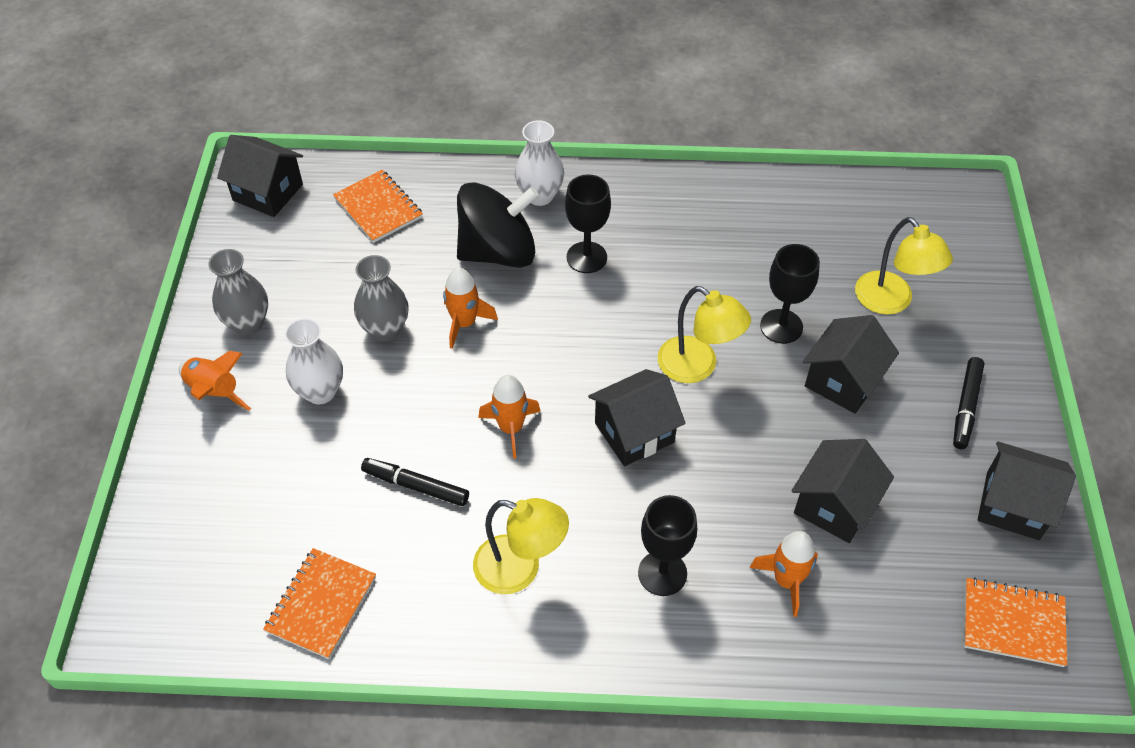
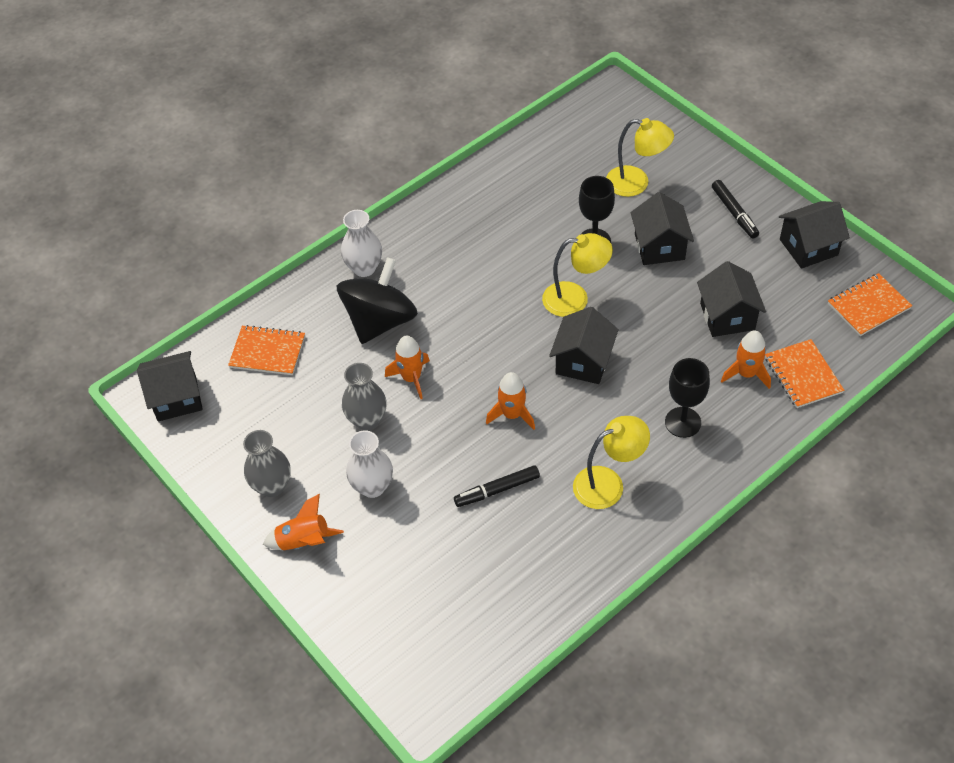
camera: 40 degrees left, 0 degrees up
orange notebook [263,548,376,659] -> orange notebook moved to [765,339,844,408]
black goblet [565,174,611,273] -> none

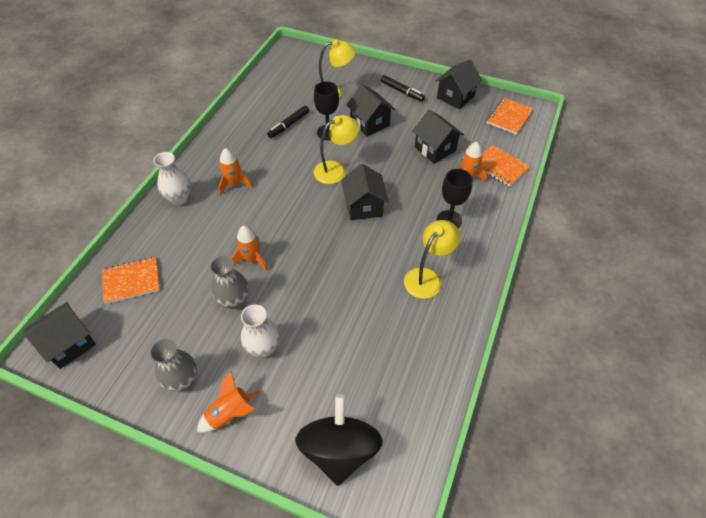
camera: 30 degrees left, 0 degrees up
black spinning top [337,257,418,344] -> black spinning top moved to [295,395,383,486]
black marker [454,465,540,507] -> black marker moved to [267,105,309,138]
orange rocket [486,372,535,430] -> orange rocket moved to [218,148,253,195]

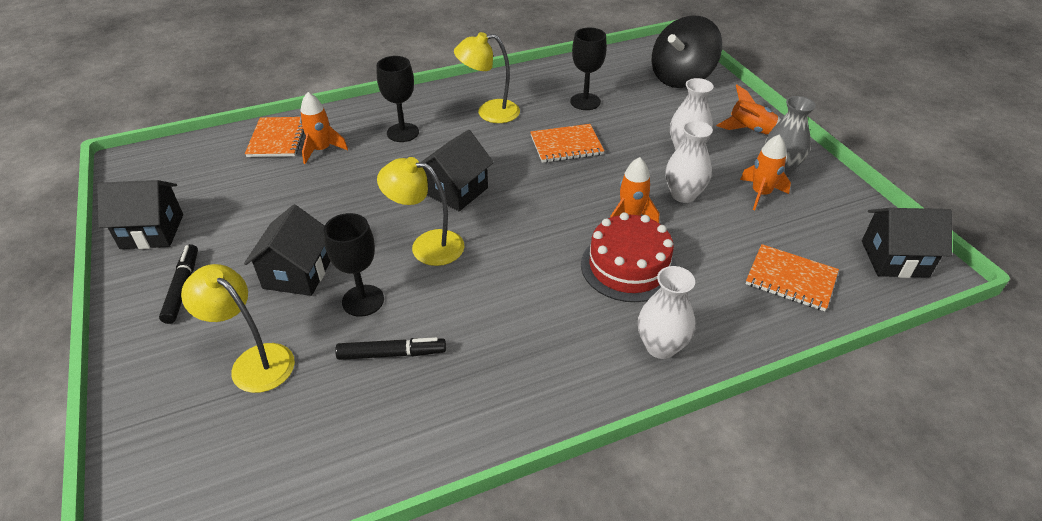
camera: 135 degrees left, 10 degrees down
grey vase [210,256,248,309] -> white vase [666,121,713,203]
orange rocket [218,148,253,195] -> orange rocket moved to [740,135,791,210]
black house [412,110,464,164] -> none
orange notebook [487,98,533,135] -> orange notebook moved to [530,124,604,163]
none -> black goblet [570,27,607,110]
none -> red cake [581,212,677,302]

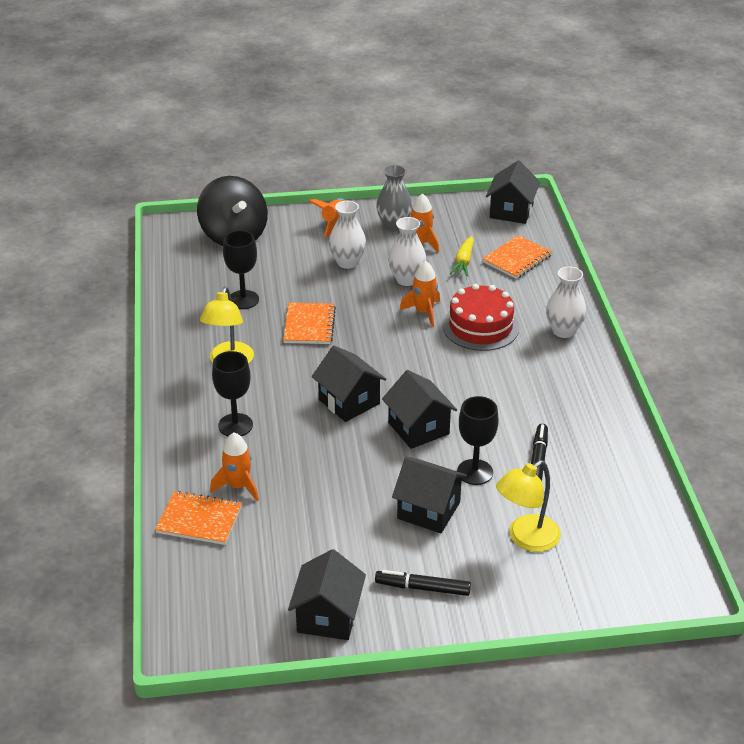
camera: 75 degrees left, 5 degrees down
yellow lamp [377,157,465,266] -> black house [382,370,457,449]
none -> yellow carrot [449,236,474,276]

